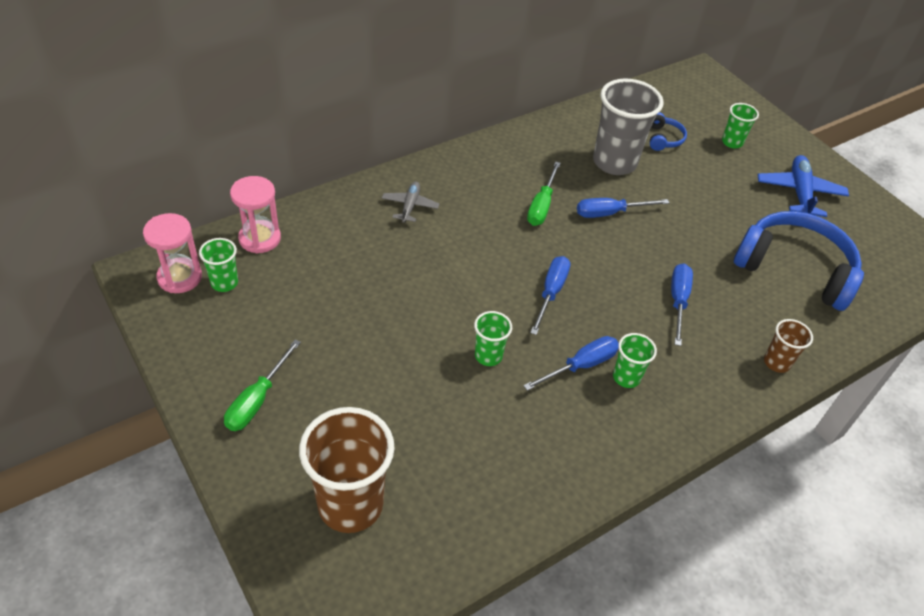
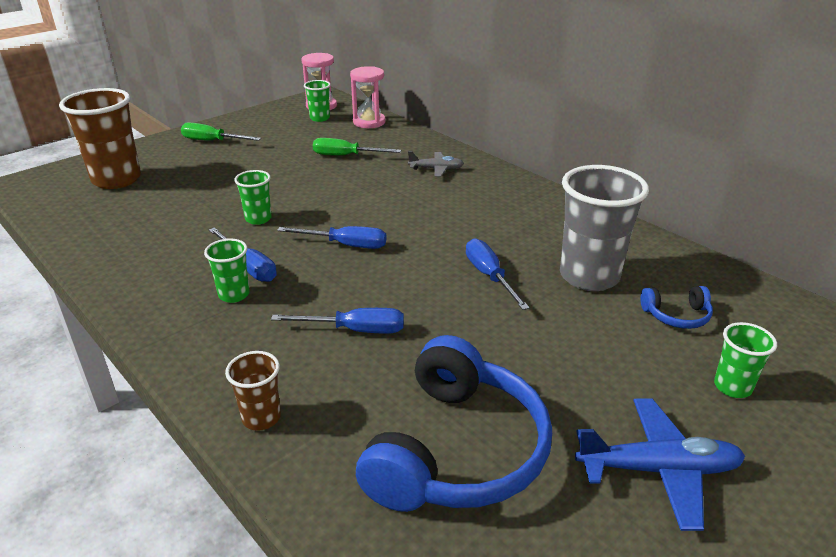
camera: 85 degrees right, 15 degrees down
green screwdriver [527,162,561,226] -> green screwdriver moved to [313,138,401,156]

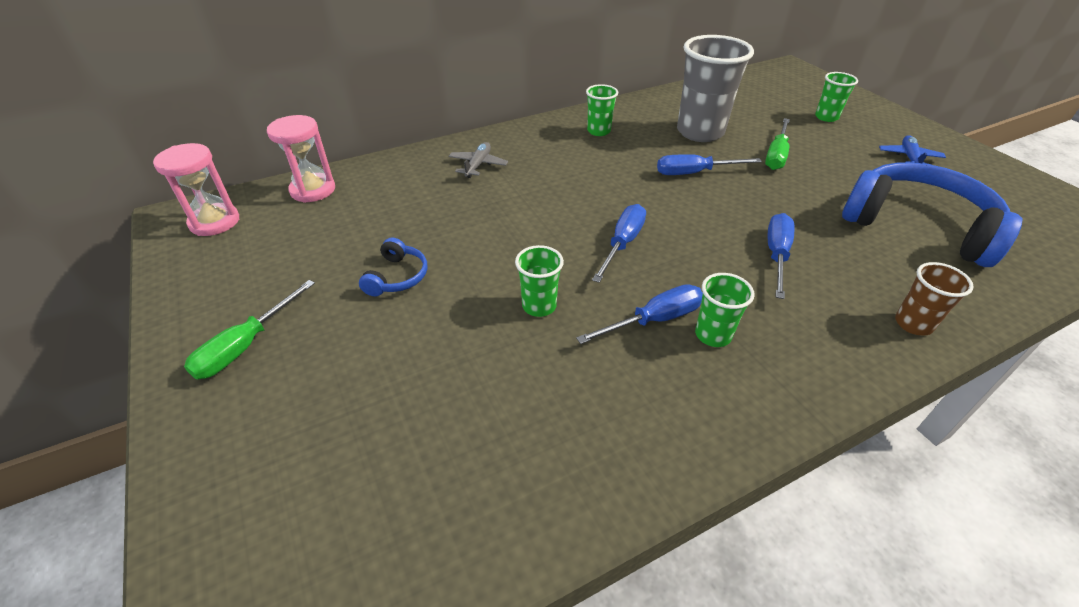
camera: 75 degrees left, 10 degrees up
brown cup [59,88,141,189] -> none
green cup [304,80,331,122] -> green cup moved to [586,84,618,136]
green screwdriver [313,138,401,156] -> green screwdriver moved to [765,118,790,170]
blue plane [575,399,745,531] -> blue plane [879,135,946,165], size x0.61
blue headphones [640,286,713,329] -> blue headphones moved to [359,238,428,296]

